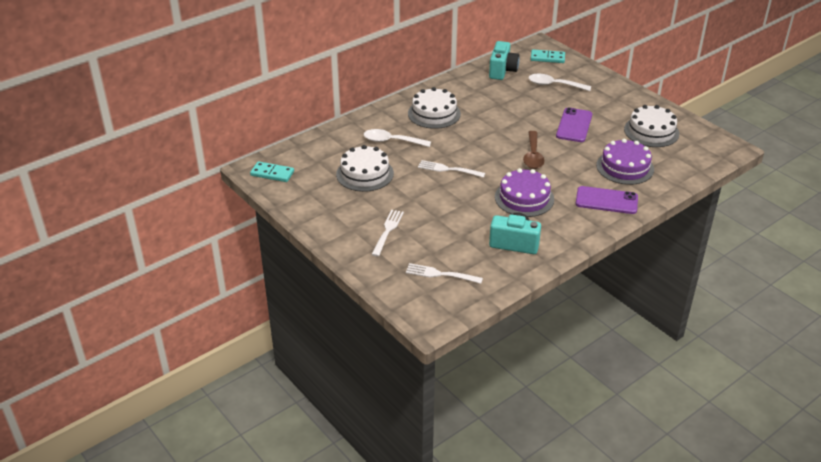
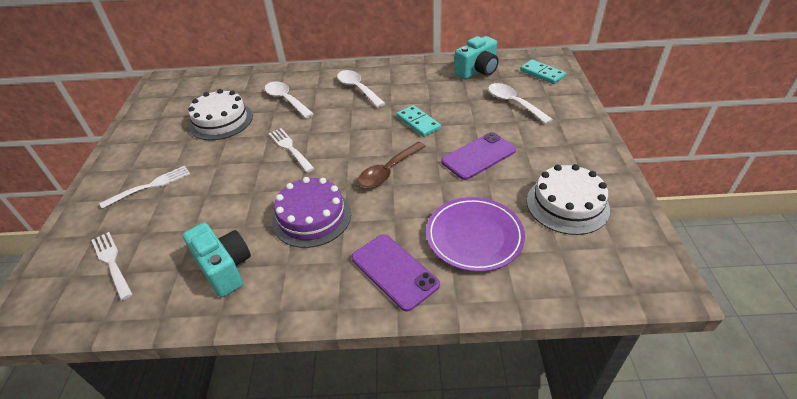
camera: 40 degrees right, 5 degrees up
turquoise domino [250,161,294,182] -> turquoise domino moved to [397,105,441,137]
white cake [408,87,461,129] -> white spoon [337,70,386,108]
purple cake [596,139,654,185] -> purple plate [426,197,525,272]

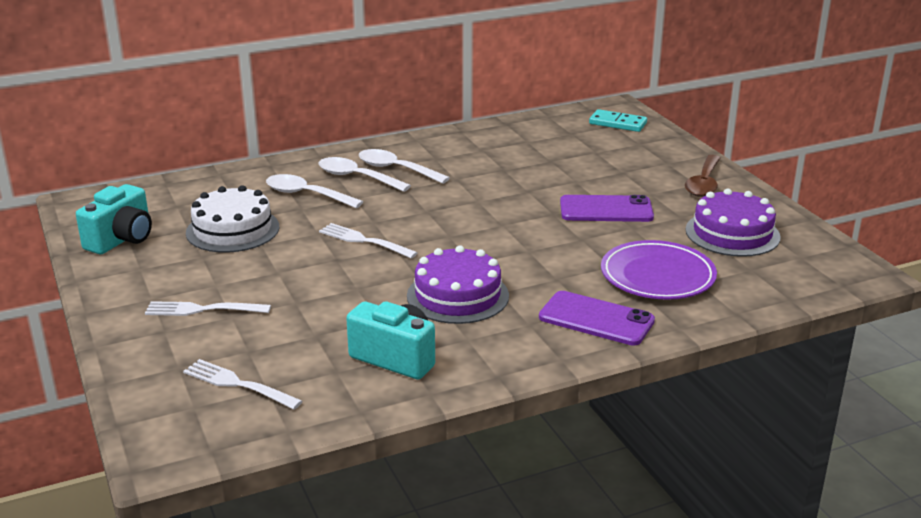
camera: 25 degrees left, 15 degrees down
white fork [99,166,190,209] -> white fork turned 120 degrees counterclockwise [145,301,271,316]
brown spoon [358,142,426,188] -> brown spoon moved to [685,155,721,197]
turquoise domino [397,105,441,137] -> none
purple phone [441,132,516,180] -> purple phone turned 60 degrees clockwise [560,195,654,222]
turquoise camera [454,36,499,79] -> turquoise camera moved to [76,184,152,254]
white spoon [488,83,553,124] -> white spoon moved to [319,157,411,192]
white cake [527,164,610,235] -> purple cake [685,188,781,257]

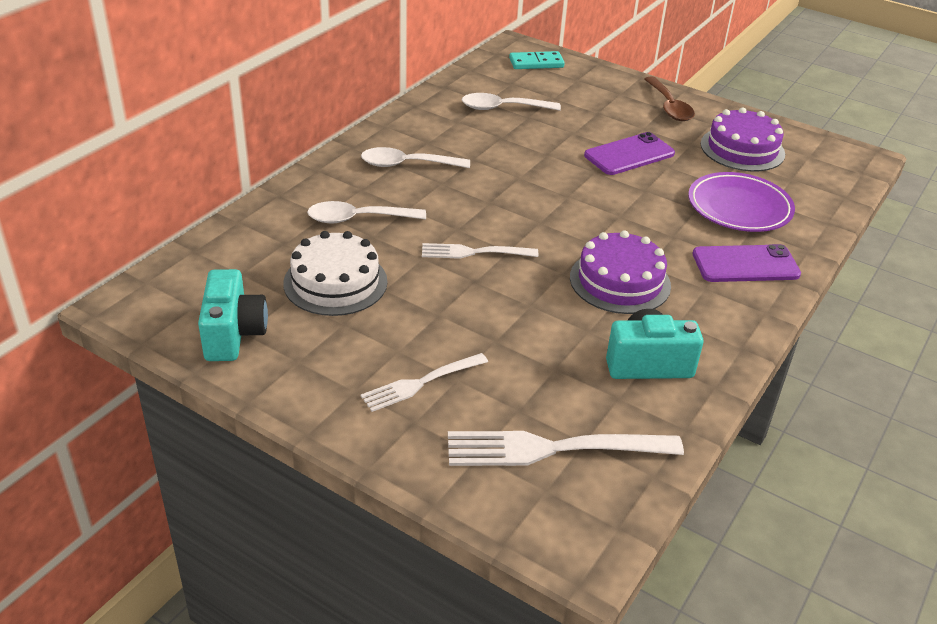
camera: 35 degrees left, 10 degrees up
white fork [183,359,302,409] -> white fork [448,431,684,466], size x1.62
white spoon [319,157,411,192] -> white spoon moved to [462,93,561,111]

